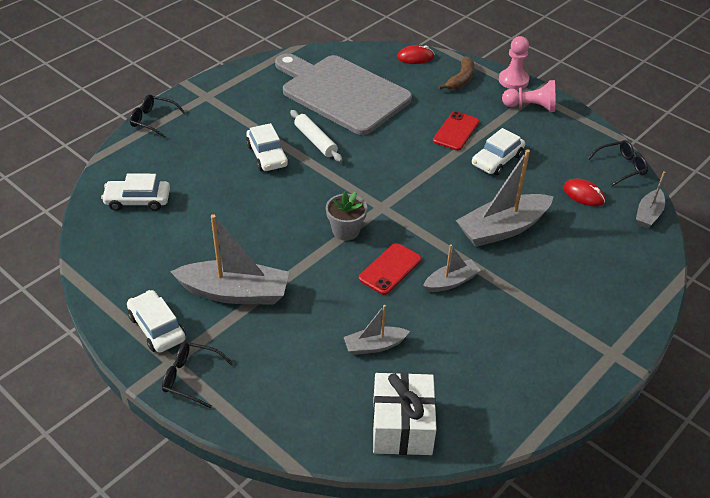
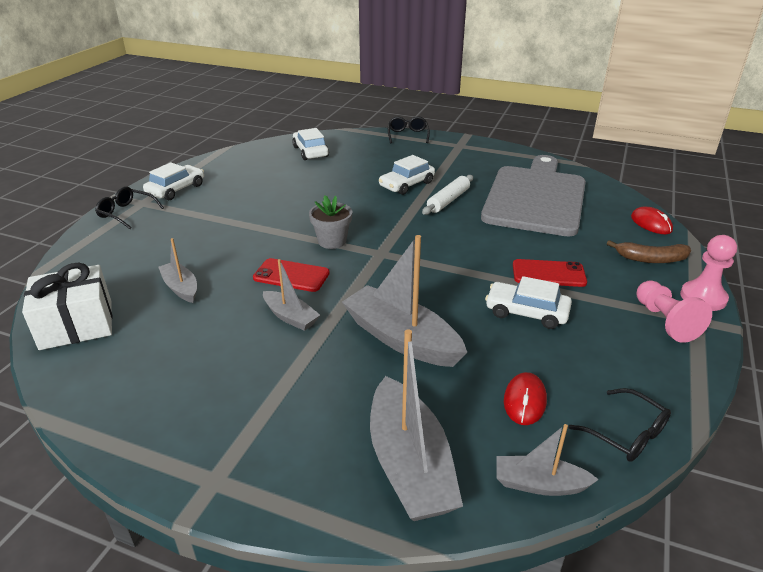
camera: 70 degrees right, 10 degrees down
black glasses [162,342,233,409] -> black glasses turned 60 degrees counterclockwise [95,187,164,229]
grey boat [170,214,289,305] -> grey boat moved to [370,330,463,521]

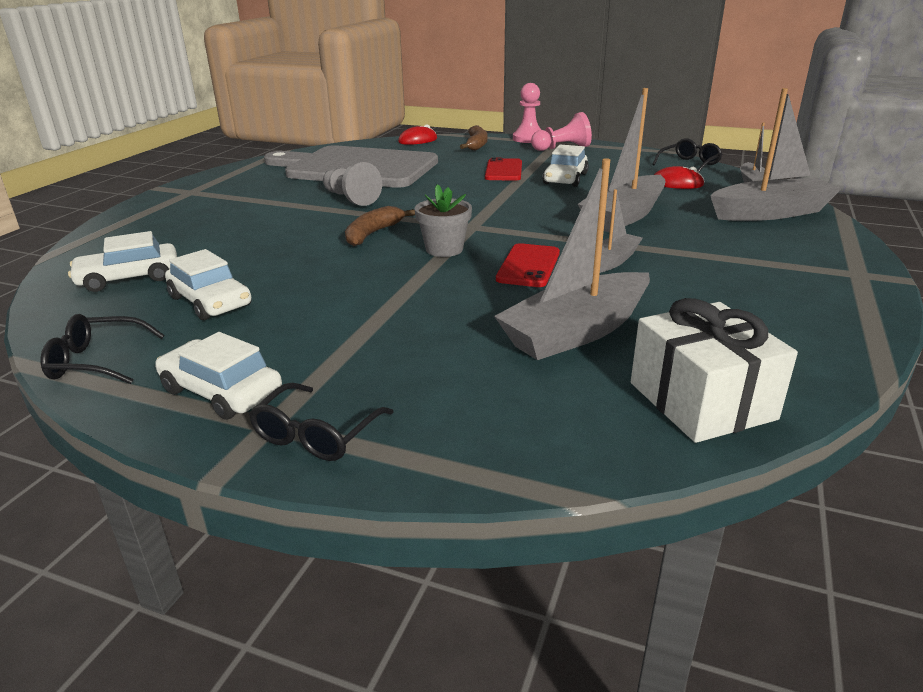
camera: 90 degrees left, 5 degrees down
grey boat [159,238,197,303] -> grey boat [494,158,650,360], size x1.84
white car [379,155,435,195] -> white car moved to [165,249,251,320]
black glasses [388,116,430,144] -> black glasses moved to [41,314,164,384]
white rolling pin [422,175,473,215] -> grey pawn [323,162,382,206]
none -> brown banana [345,206,415,246]

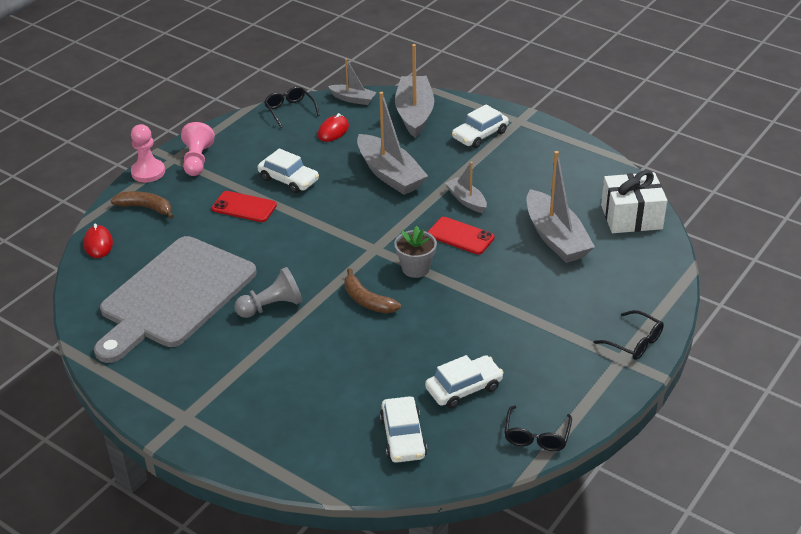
camera: 75 degrees left, 10 degrees up
white car [155,332,282,420] -> white car moved to [452,104,509,148]

